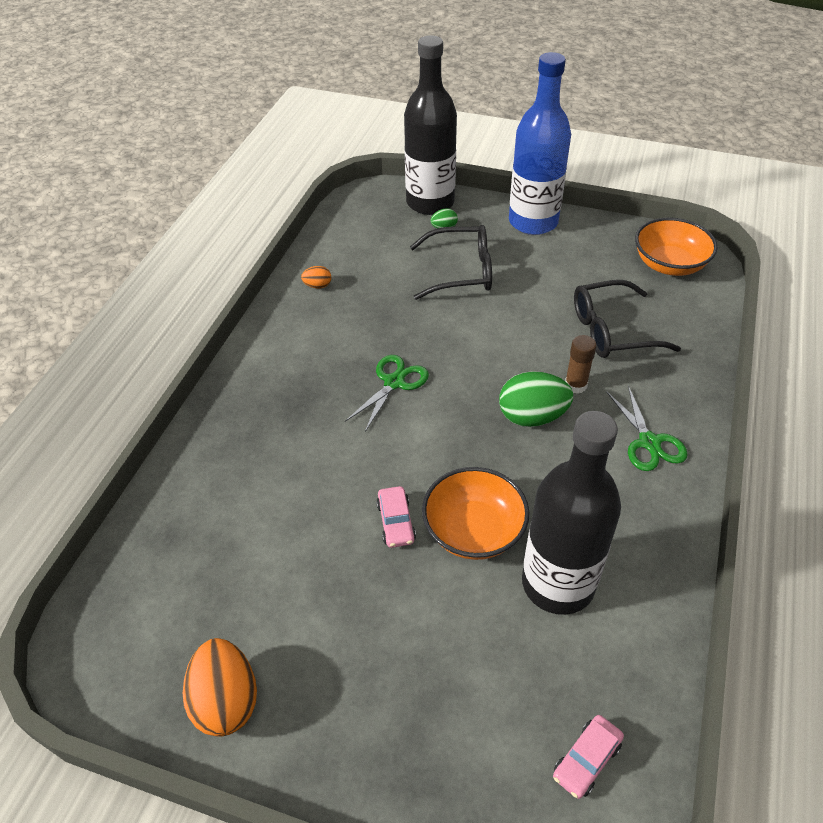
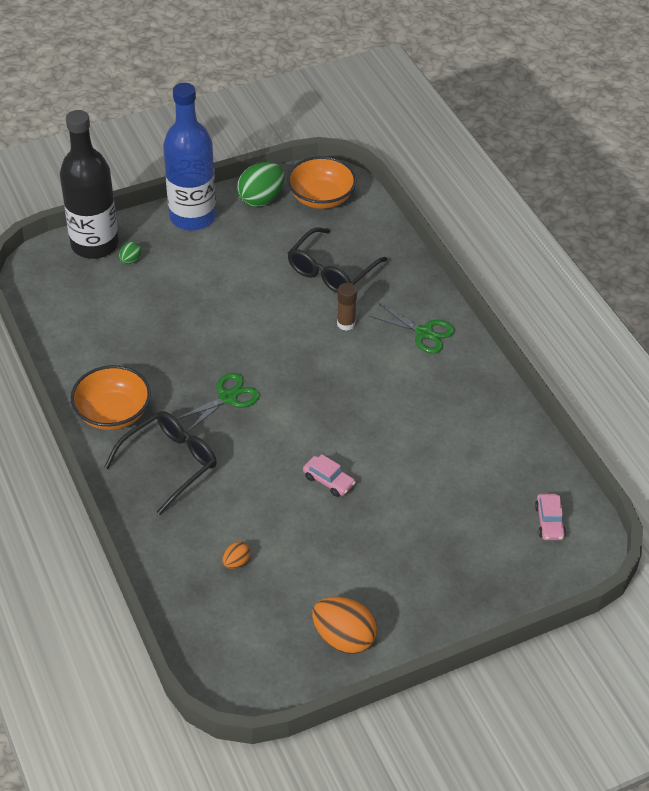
camera: 45 degrees left, 0 degrees up
orange egg [301,266,331,288] -> orange egg moved to [222,542,250,569]
green scissors [345,355,429,432] -> green scissors turned 60 degrees clockwise [176,373,260,432]
black glasses [410,225,492,300] -> black glasses moved to [104,411,217,515]
orange bowl [422,467,529,560] -> orange bowl moved to [71,365,151,430]
green egg [499,371,573,427] -> green egg moved to [237,162,284,207]
black bottle [522,411,621,615] -> none

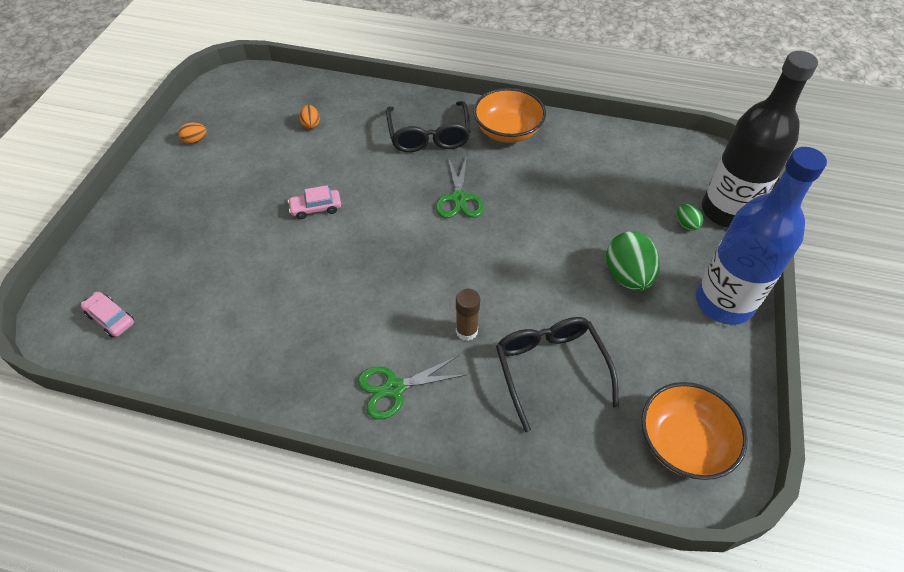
camera: 130 degrees right, 5 degrees up
green egg [237,162,284,207] -> green egg moved to [606,231,660,291]
orange egg [312,597,377,654] -> orange egg [178,122,206,144], size x0.48

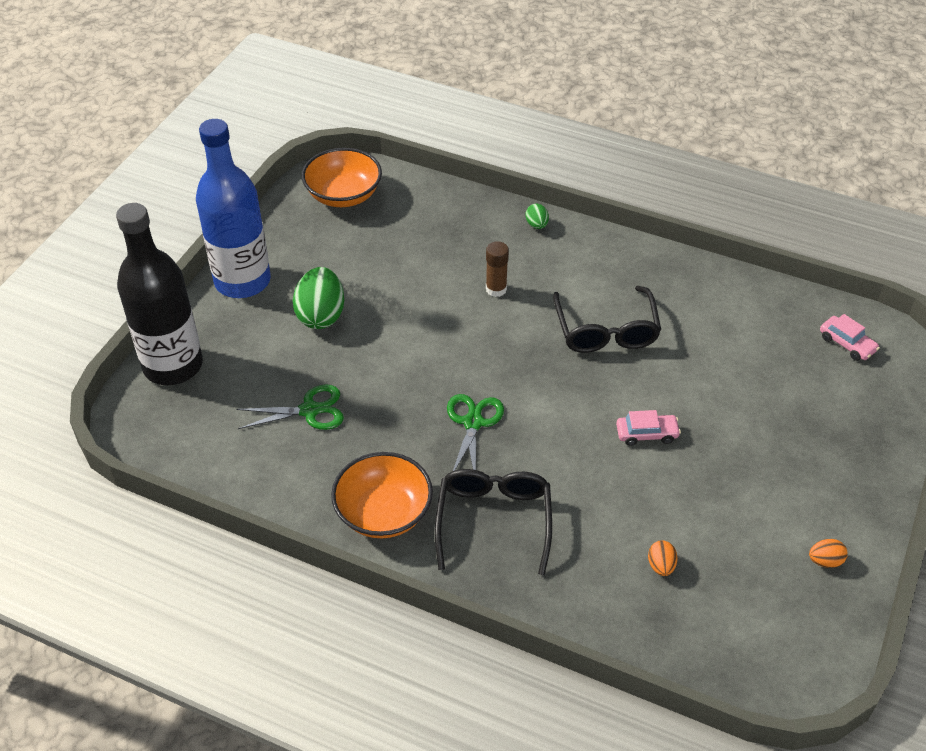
camera: 170 degrees left, 5 degrees down
green scissors [358,356,466,419] -> green scissors moved to [236,384,344,430]
black glasses [496,317,619,432] -> black glasses moved to [553,286,661,353]
green egg [677,204,703,231] -> green egg moved to [526,204,549,229]

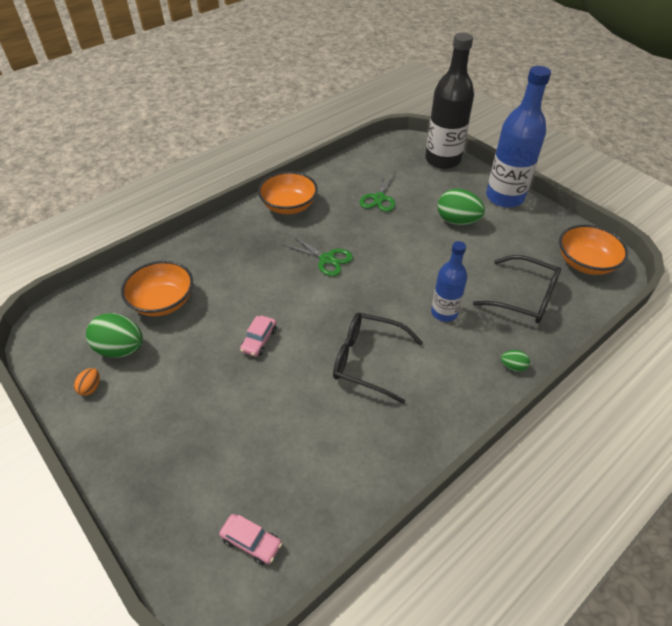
camera: 115 degrees right, 0 degrees up
black glasses [435,469,552,575] -> black glasses moved to [473,255,561,323]
brown glue stick [486,241,509,297] -> blue bottle [431,241,467,322]
orange egg [648,540,678,576] -> orange bowl [121,261,193,316]
pink car [820,314,880,361] -> pink car turned 135 degrees counterclockwise [219,514,282,565]
none -> green egg [86,313,143,358]

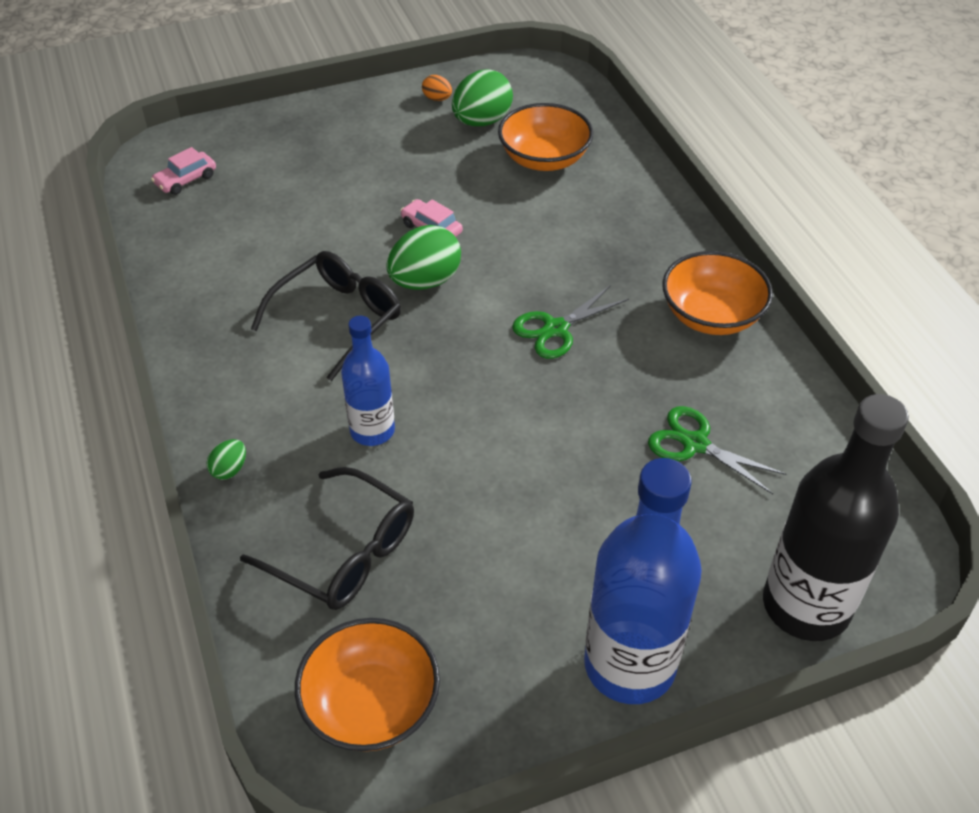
camera: 110 degrees right, 0 degrees up
green egg [437,189,485,225] -> green egg moved to [386,225,461,290]
black glasses [473,255,561,323] -> black glasses turned 105 degrees counterclockwise [240,467,414,610]

